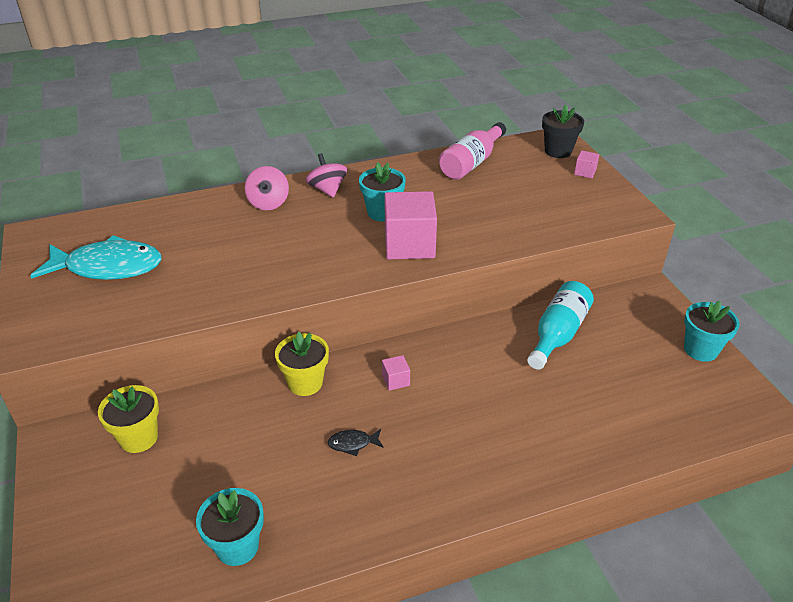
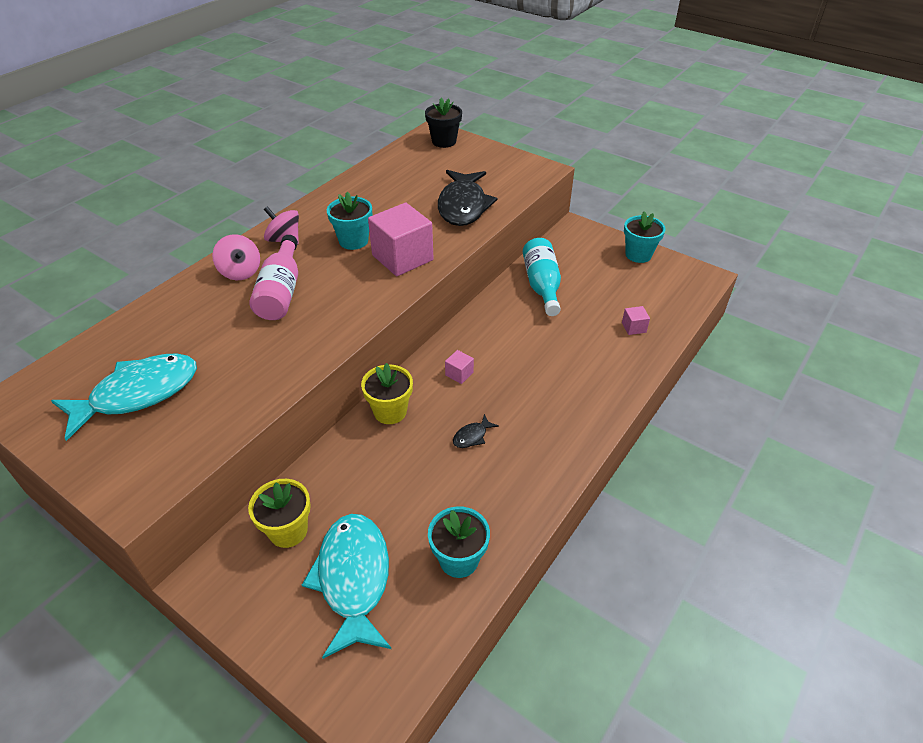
camera: 35 degrees left, 5 degrees up
pink bottle [439,122,506,180] -> pink bottle moved to [249,235,298,320]
pink cube [574,150,599,178] -> pink cube moved to [622,306,650,335]
none -> turquoise fish [302,514,391,659]
none -> black fish [438,170,497,226]

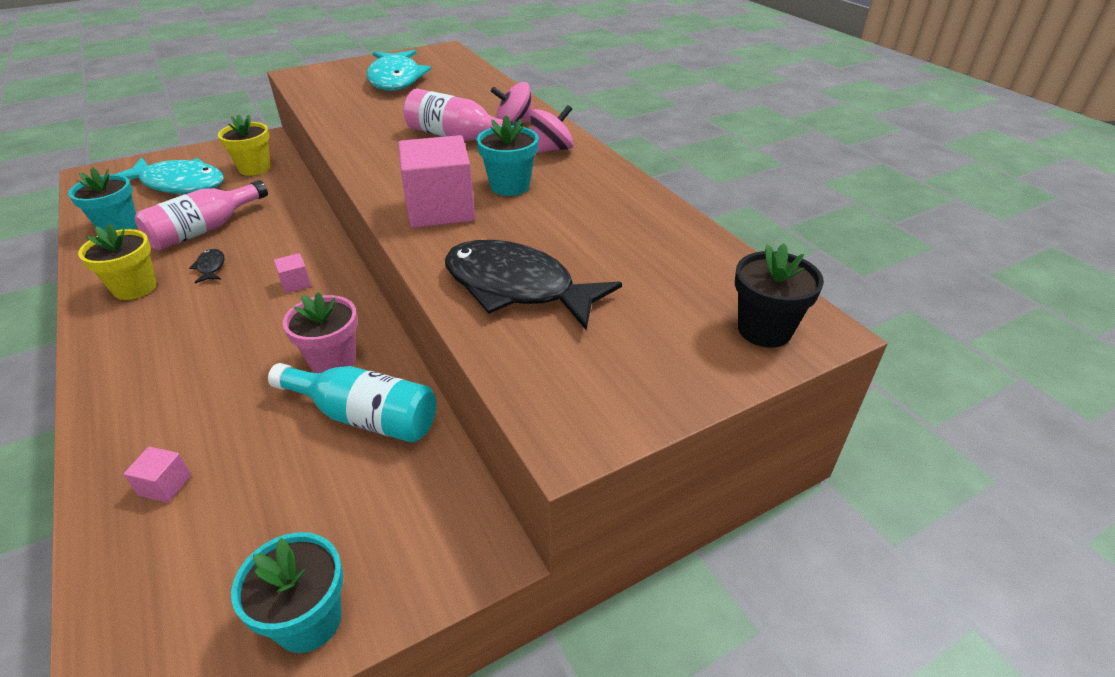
camera: 115 degrees right, 5 degrees down
yellow flower pot [361,363,413,424] -> yellow flower pot moved to [78,223,157,300]
none -> pink bottle [135,180,268,250]
none -> pink flower pot [283,292,358,373]

